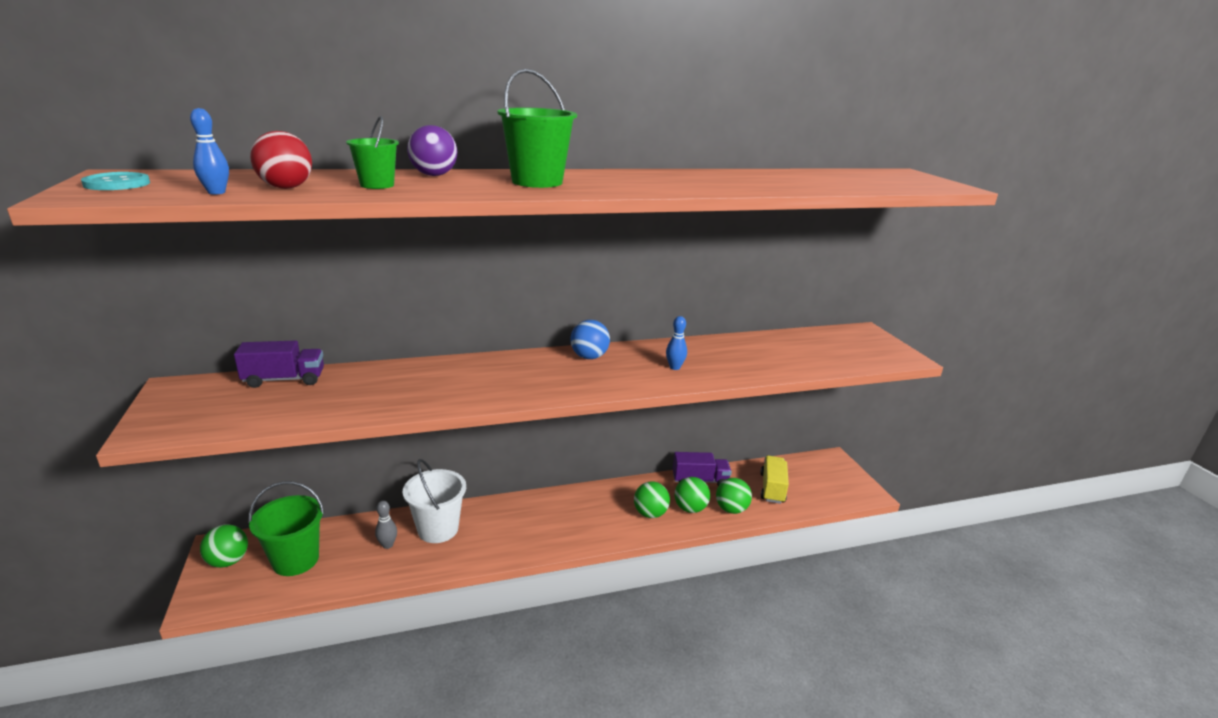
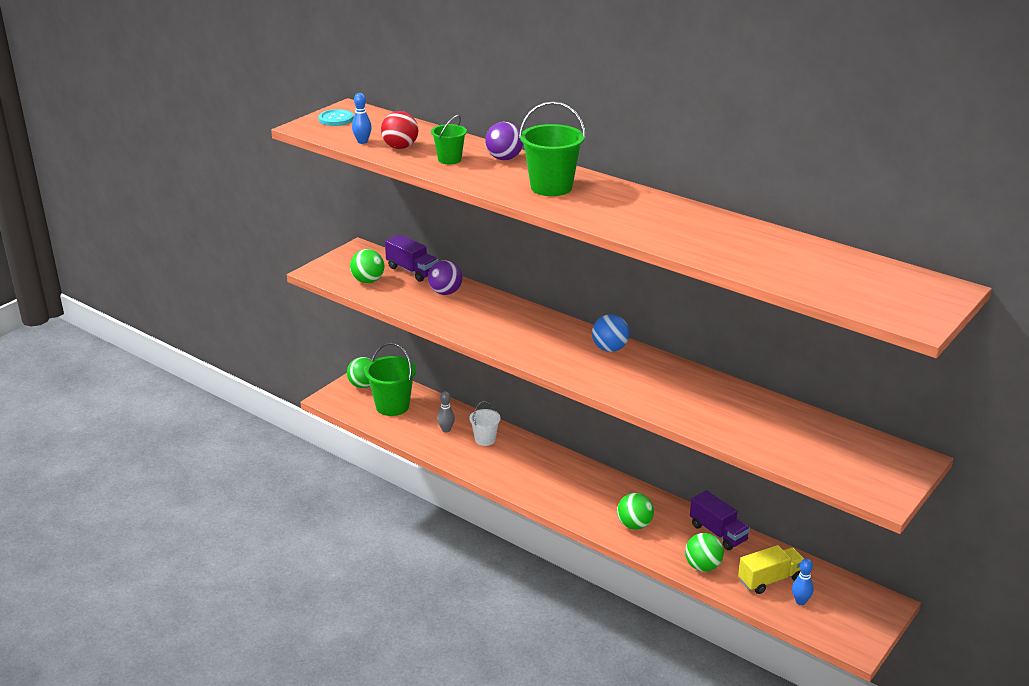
camera: 55 degrees right, 5 degrees up
white bucket [403,459,466,543] -> white bucket [469,401,501,446], size x0.59
blue bowling pin [666,316,687,370] -> blue bowling pin moved to [792,559,814,605]
green ball [675,477,710,513] -> green ball moved to [350,249,384,283]
none -> purple ball [428,260,463,295]

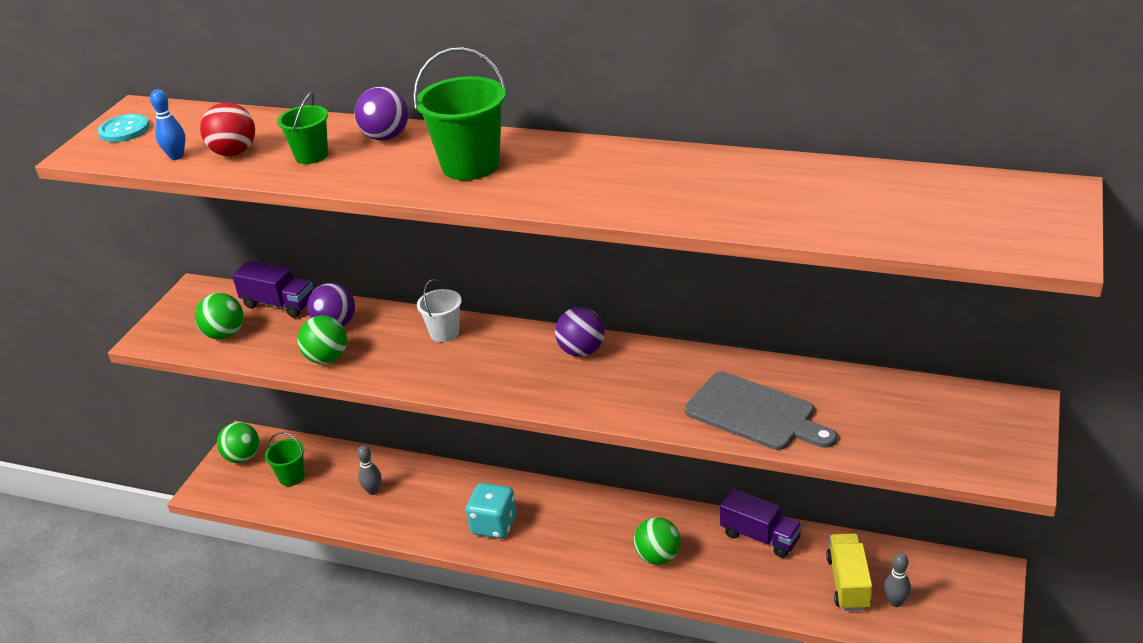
camera: 15 degrees left, 5 degrees up
green bucket [365,343,416,416] -> green bucket [265,432,305,486], size x0.59
white bucket [469,401,501,446] -> white bucket moved to [417,279,462,342]
blue ball [592,314,630,352] -> purple ball [555,307,605,357]
green ball [685,533,724,572] -> green ball moved to [298,315,347,364]
yellow truck [738,545,804,594] -> yellow truck turned 45 degrees counterclockwise [826,533,872,611]
blue bowling pin [792,559,814,605] -> grey bowling pin [884,553,911,607]
none -> turquoise dice [466,483,517,539]
none -> grey cutting board [685,372,837,450]

